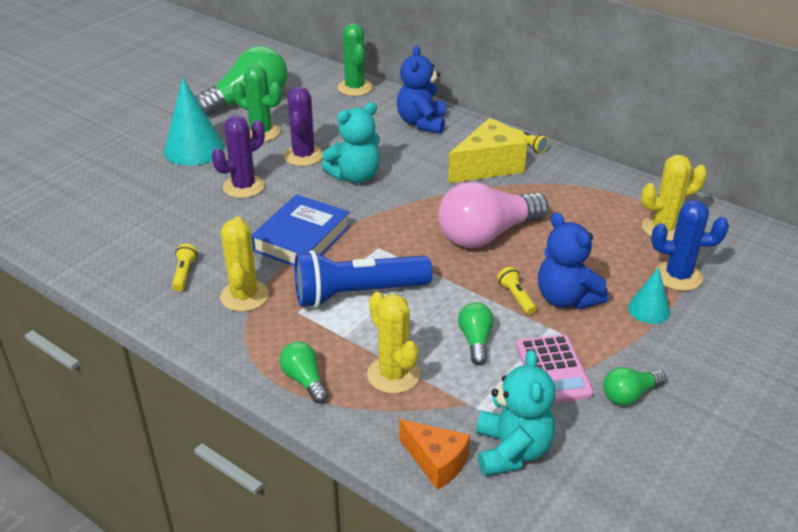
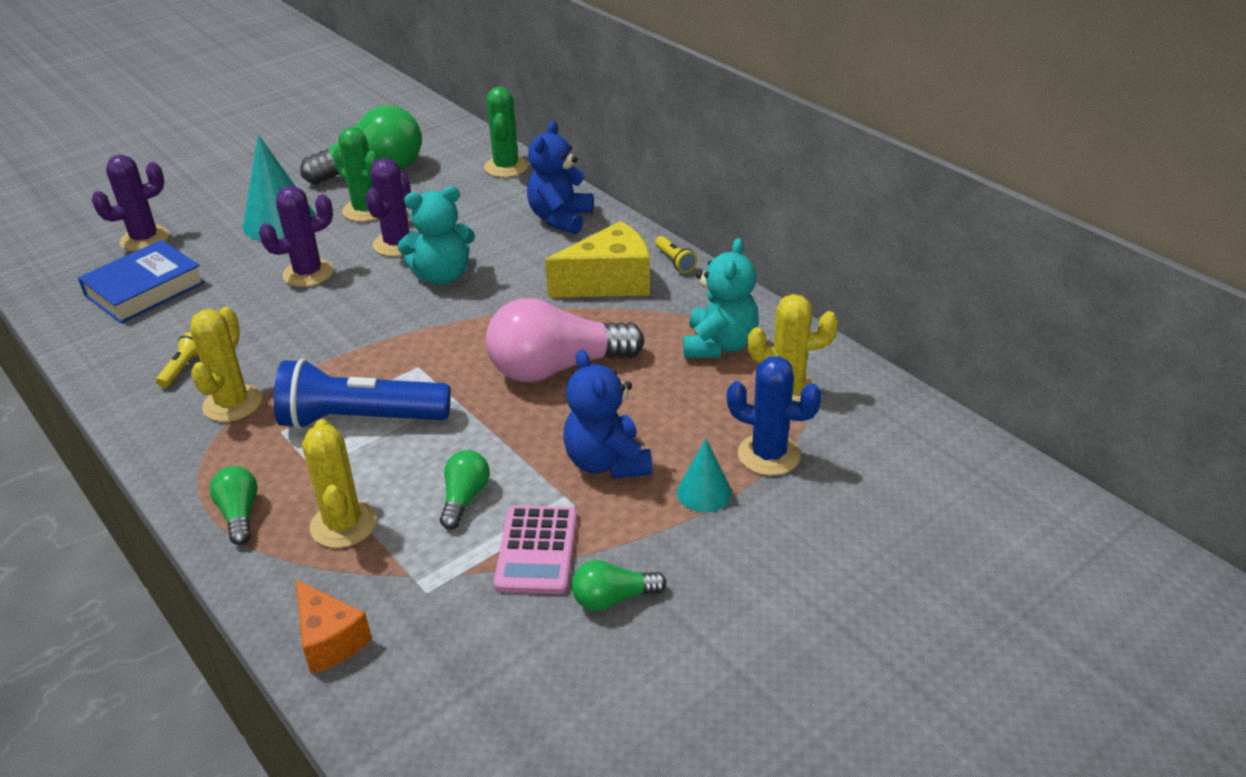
camera: 15 degrees right, 0 degrees up
blue book [251,194,350,266] -> blue book moved to [78,240,205,324]
turquoise teddy bear [476,350,555,476] -> turquoise teddy bear moved to [683,238,759,358]
yellow flashlight [497,267,537,315] -> none
none -> purple cactus [92,155,169,251]

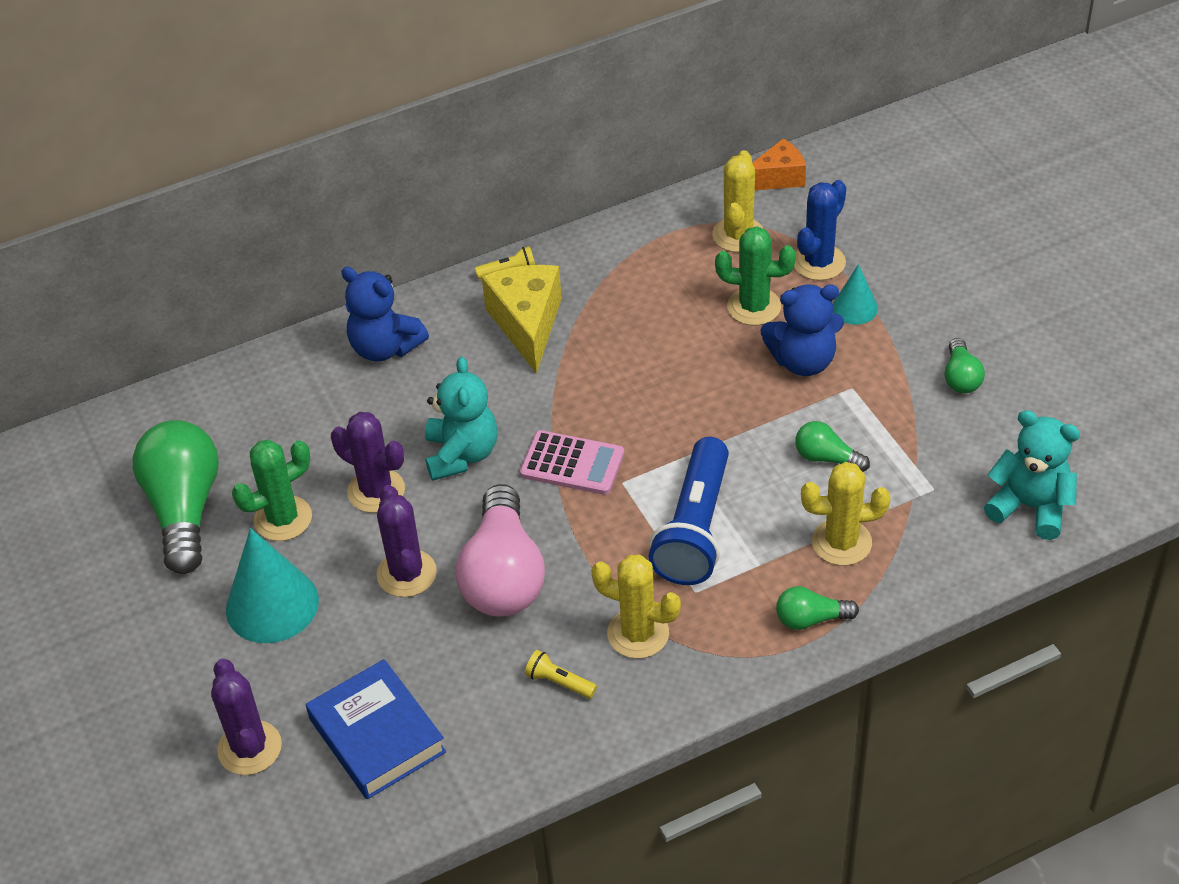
camera: 75 degrees left, 10 degrees up
orange cheese [296,580,372,674] -> orange cheese moved to [752,138,806,190]
green cactus [484,87,528,177] -> green cactus moved to [715,226,796,325]
pink light bulb [486,298,644,382] -> pink light bulb moved to [456,484,545,617]
pink calculator [494,506,577,594] -> pink calculator moved to [520,430,624,495]
turquoise teddy bear [683,238,759,358] -> turquoise teddy bear moved to [984,410,1080,540]

